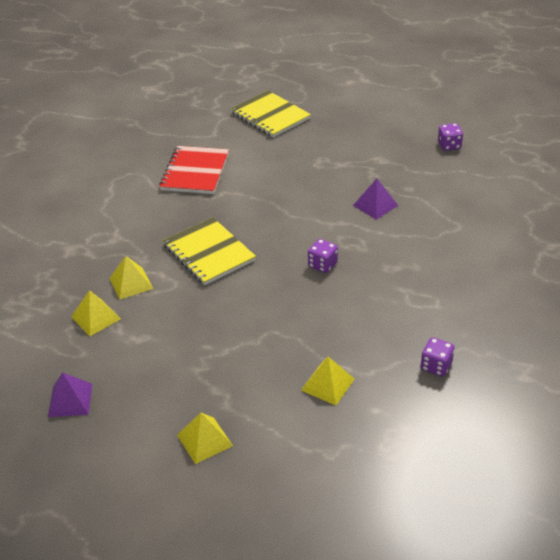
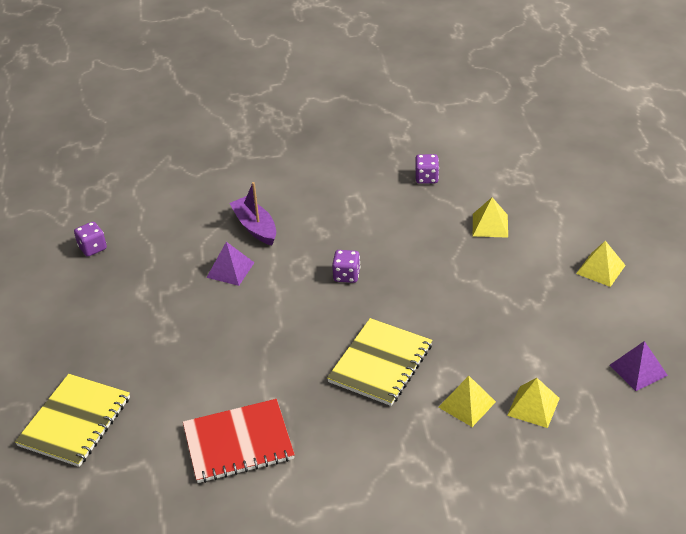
camera: 115 degrees left, 0 degrees up
none -> purple boat [229,182,276,245]

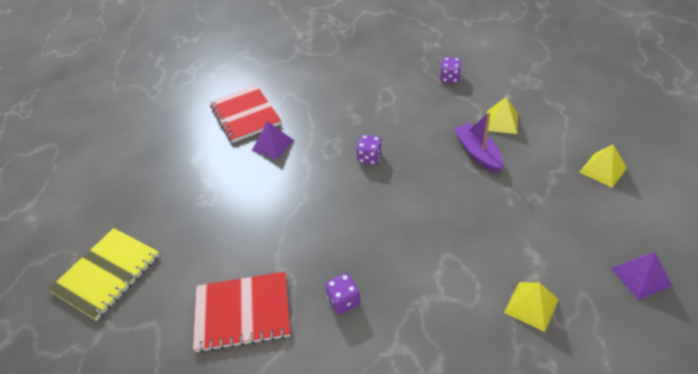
camera: 10 degrees right, 5 degrees up
purple dice [74,222,107,257] -> purple dice moved to [325,273,360,314]
purple boat [229,182,276,245] -> purple boat moved to [454,112,503,173]
yellow notebook [327,318,432,406] -> none
yellow pyramid [438,376,496,427] -> none
none -> red notebook [210,85,281,143]

